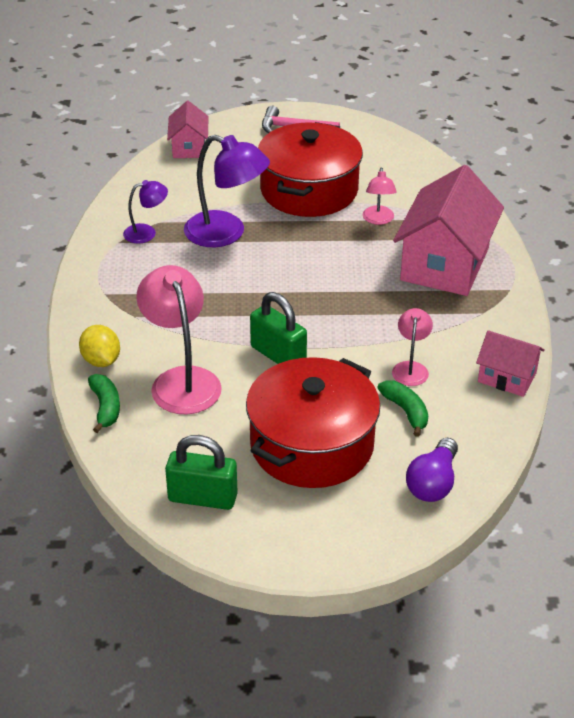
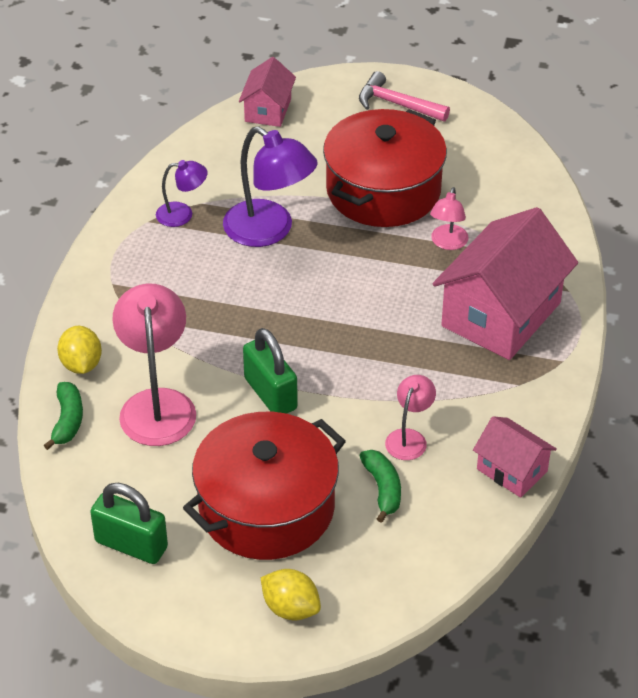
camera: 15 degrees right, 5 degrees up
purple light bulb [406,438,458,502] -> none
none -> yellow lemon [261,569,321,620]

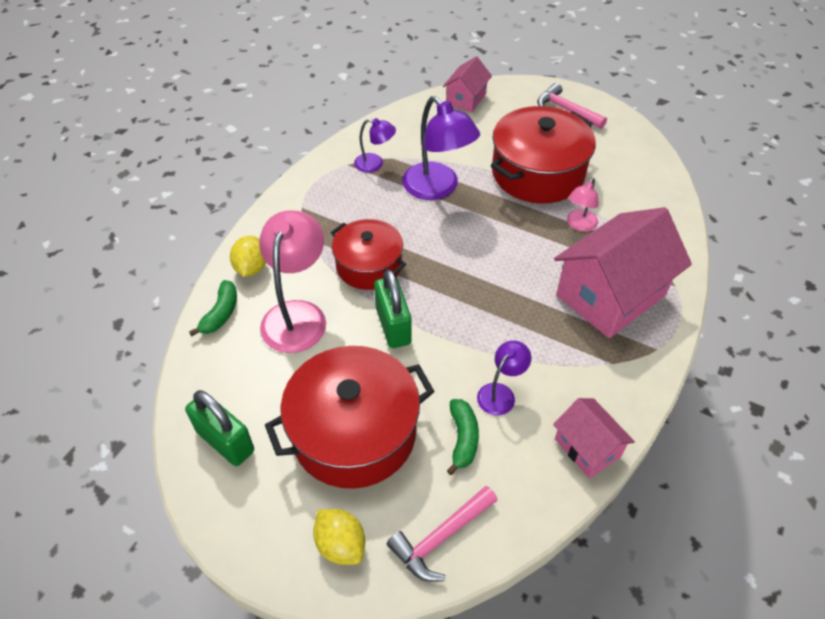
camera: 15 degrees right, 5 degrees up
pink lamp [385,375,436,460] -> purple lamp [477,340,531,415]
none -> red pot [331,219,406,290]
none -> pink hammer [387,486,498,582]

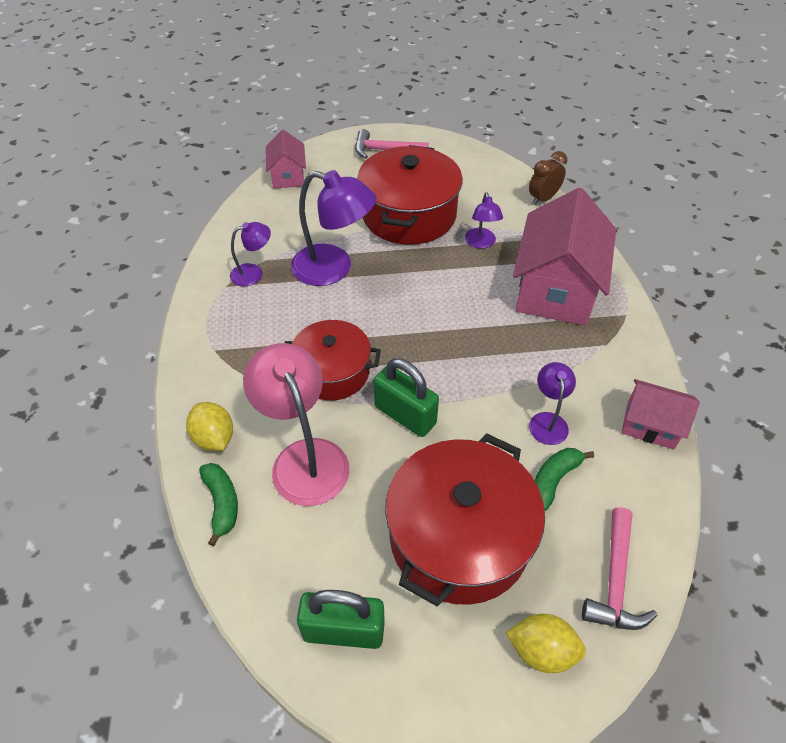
camera: 35 degrees left, 0 degrees up
green banana [447,399,479,475] -> green banana turned 105 degrees counterclockwise [535,448,594,511]
pink lamp [567,178,599,232] -> purple lamp [465,192,503,249]
none -> brown clock [529,151,567,205]

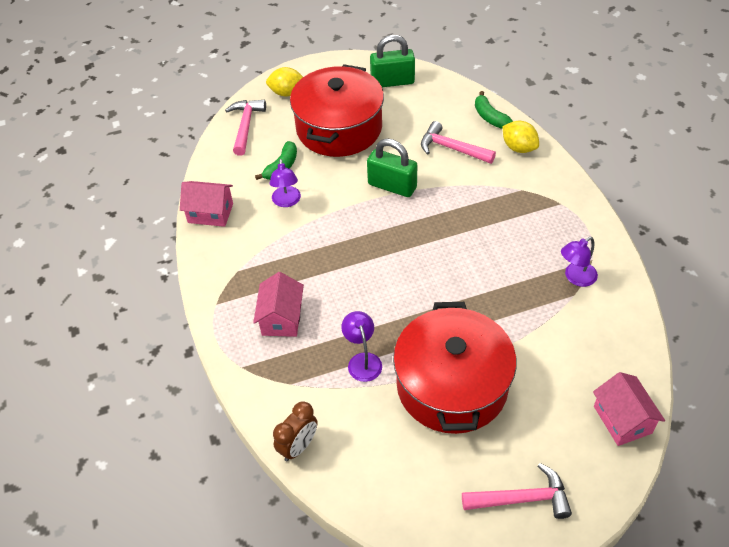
camera: 170 degrees right, 0 degrees up
pink lamp [243,343,349,506] -> pink hammer [421,121,496,164]
red pot [285,320,381,400] -> none
purple lamp [291,170,377,286] -> none
pink house [513,188,616,326] -> pink house [253,272,304,337], size x0.52

